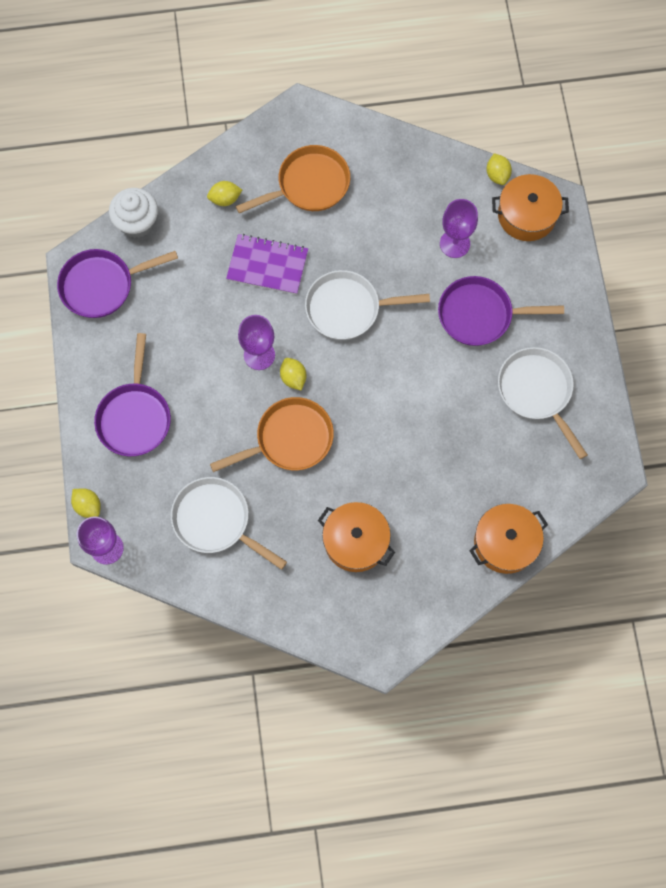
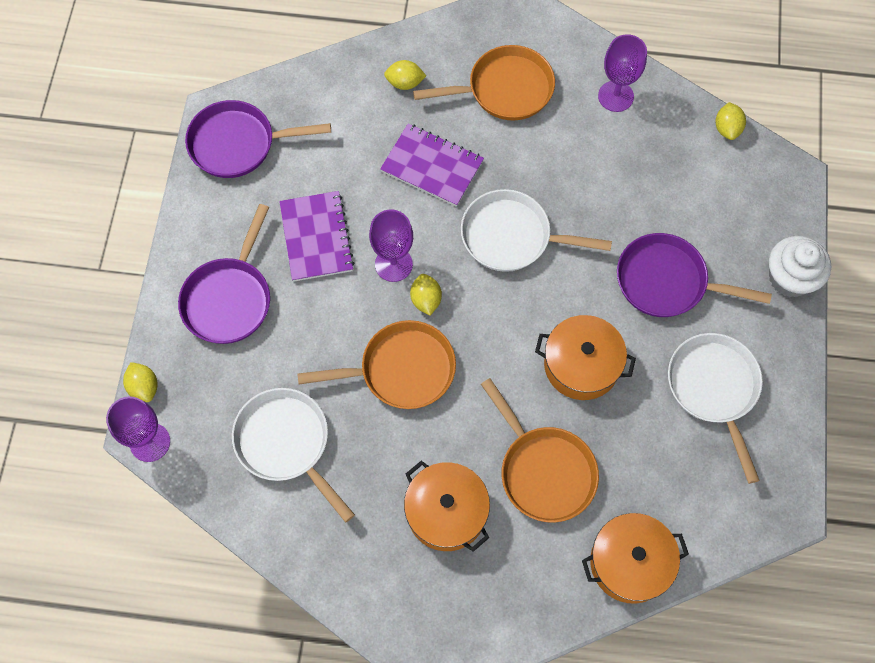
camera: 15 degrees right, 5 degrees down
white cupcake [109,188,158,238] -> white cupcake moved to [769,236,831,297]
purple goblet [440,199,478,258] -> purple goblet moved to [598,34,647,112]
orange pot [492,174,569,241] -> orange pot moved to [535,315,636,400]
none -> purple notebook [279,191,355,282]
none -> orange pan [481,378,599,523]

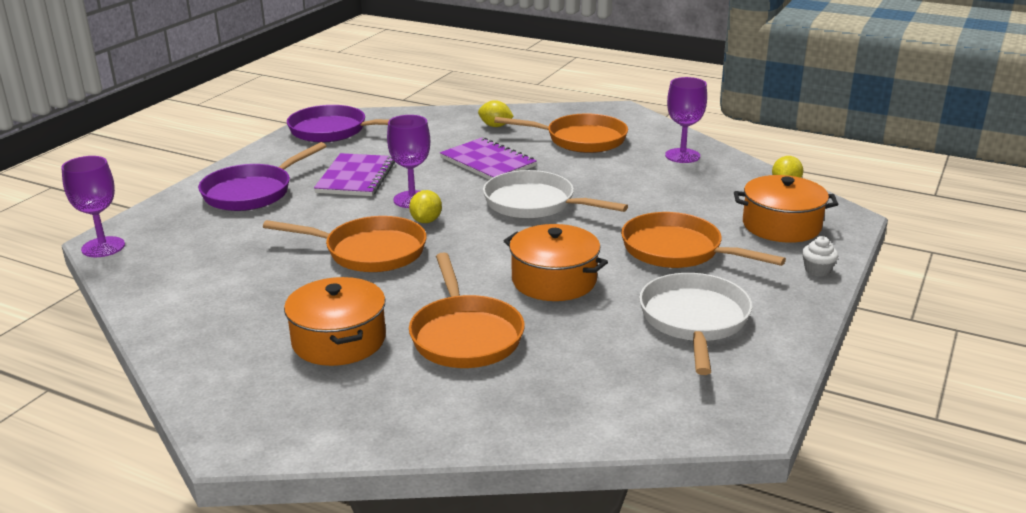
camera: 20 degrees right, 40 degrees down
yellow lemon [123,362,158,402] -> none
white pan [232,388,355,523] -> none
orange pot [582,513,689,604] -> orange pot moved to [734,175,838,243]
purple pan [617,233,772,317] -> orange pan [621,212,786,268]
white cupcake [769,236,831,297] -> white cupcake [802,236,838,277], size x0.51

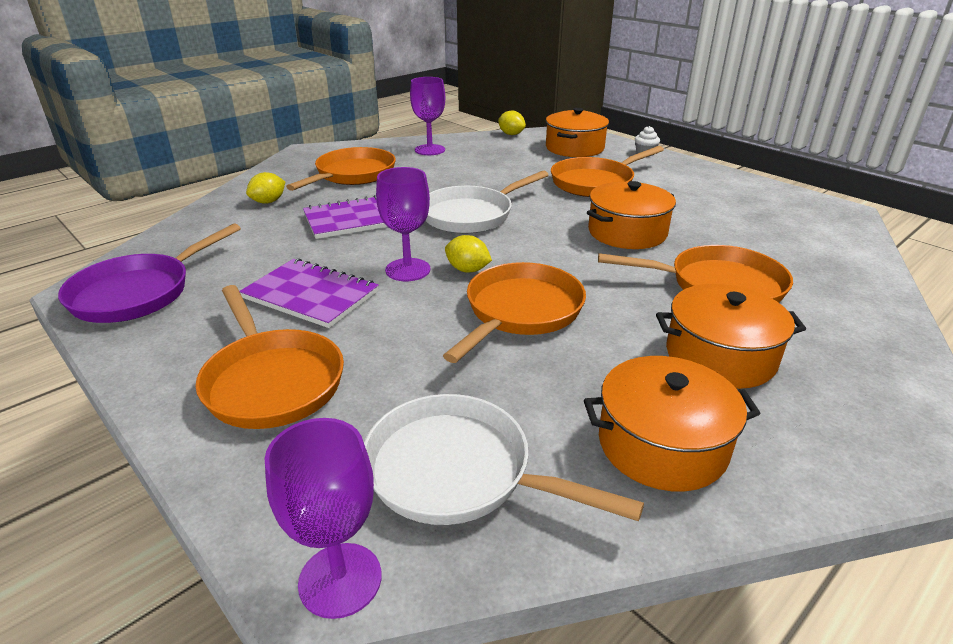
camera: 70 degrees left, 5 degrees up
purple pan [198,142,326,211] -> orange pan [195,285,344,429]
white pan [639,273,752,375] -> white pan moved to [364,394,644,525]
none -> orange pot [584,356,760,492]

